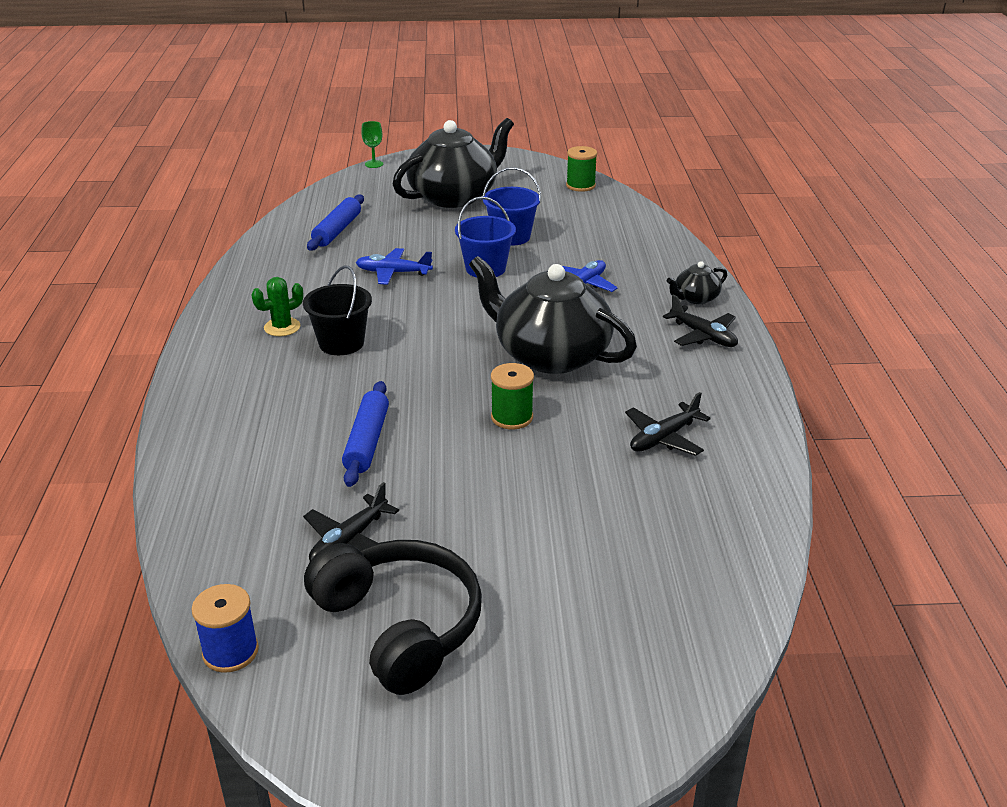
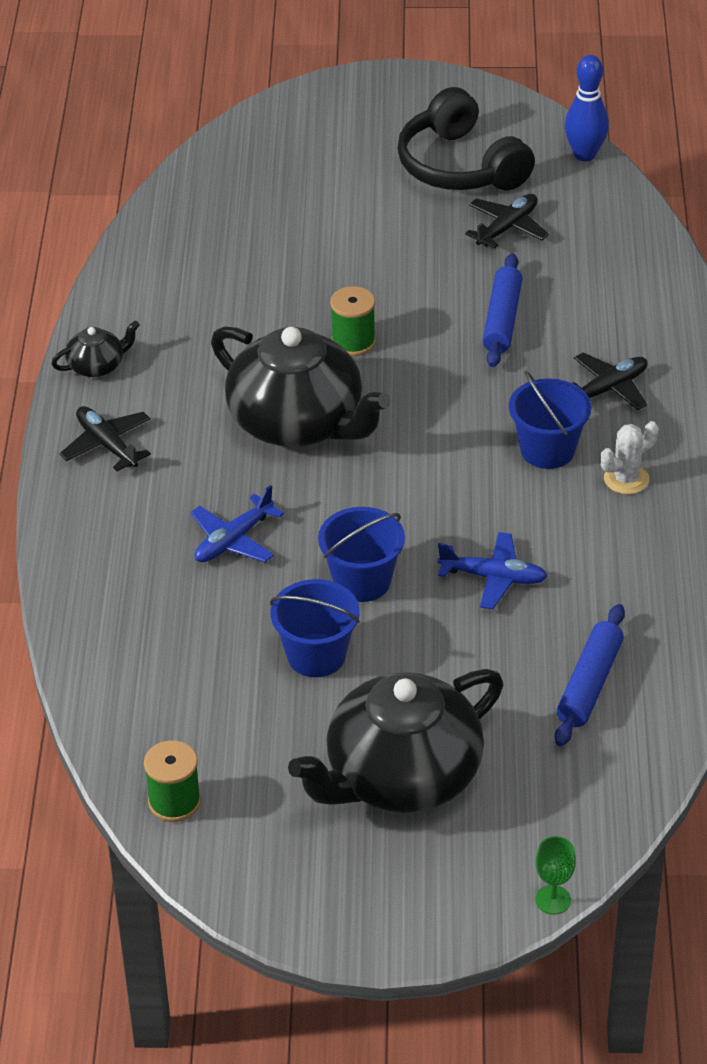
camera: 175 degrees left, 10 degrees up
blue spool [192,584,259,673] -> blue bowling pin [564,55,609,161]
green cactus [251,277,303,336] -> white cactus [600,421,658,494]
black bucket [303,265,372,355] -> blue bucket [509,371,591,469]
black plane [625,392,711,456] -> black plane moved to [572,352,648,410]
black teapot [667,261,727,304] -> black teapot moved to [52,320,140,377]

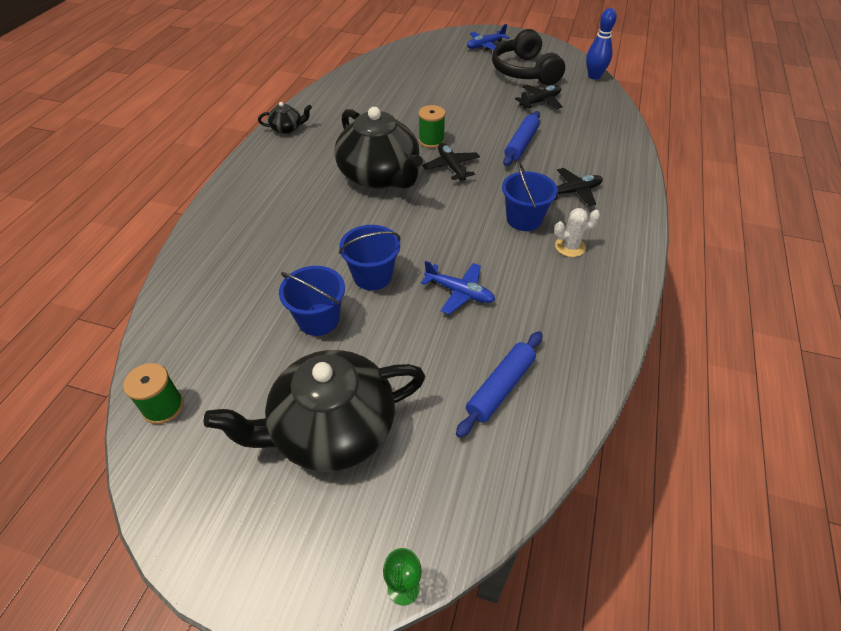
camera: 15 degrees right, 5 degrees up
black plane [60,406,151,471] -> black plane moved to [422,143,480,181]
blue plane [191,485,284,562] -> blue plane moved to [467,24,510,50]

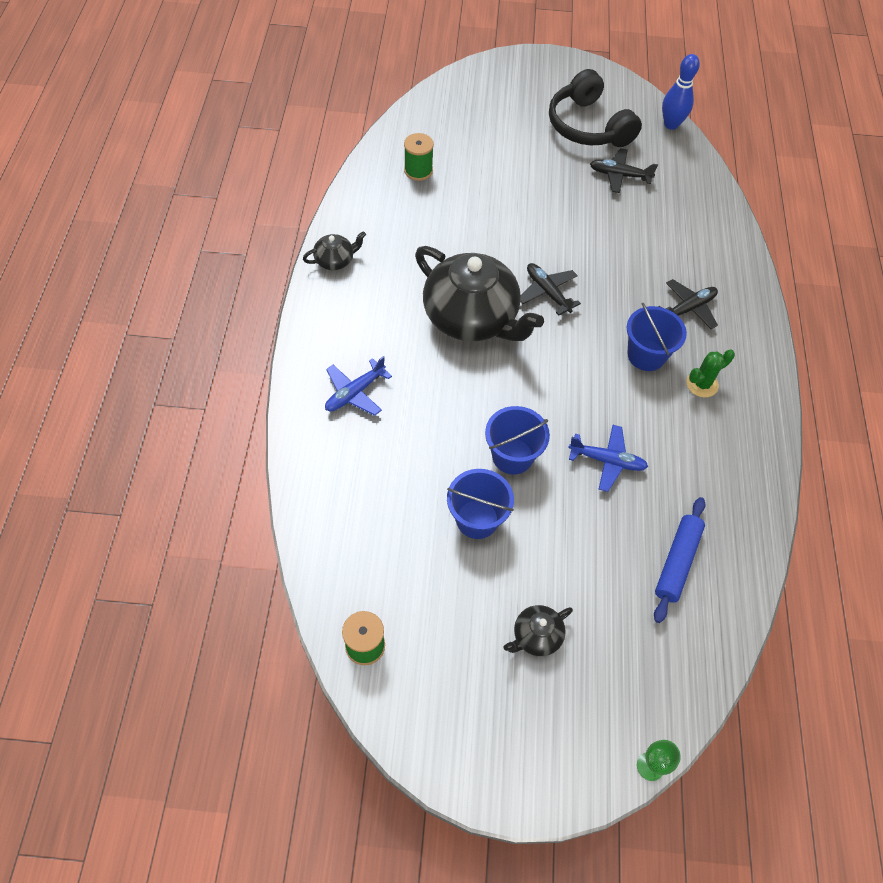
camera: 15 degrees left, 10 degrees up
black teapot [204,350,425,472] -> black teapot [503,605,573,656], size x0.43
green spool [419,105,446,148] -> green spool moved to [404,133,434,181]
blue plane [467,24,510,50] -> blue plane moved to [325,356,392,416]
blue rolling pin [503,111,540,166] -> none
black plane [515,85,563,109] -> black plane turned 120 degrees counterclockwise [590,148,658,193]
white cactus [554,208,600,257] -> green cactus [686,350,735,398]

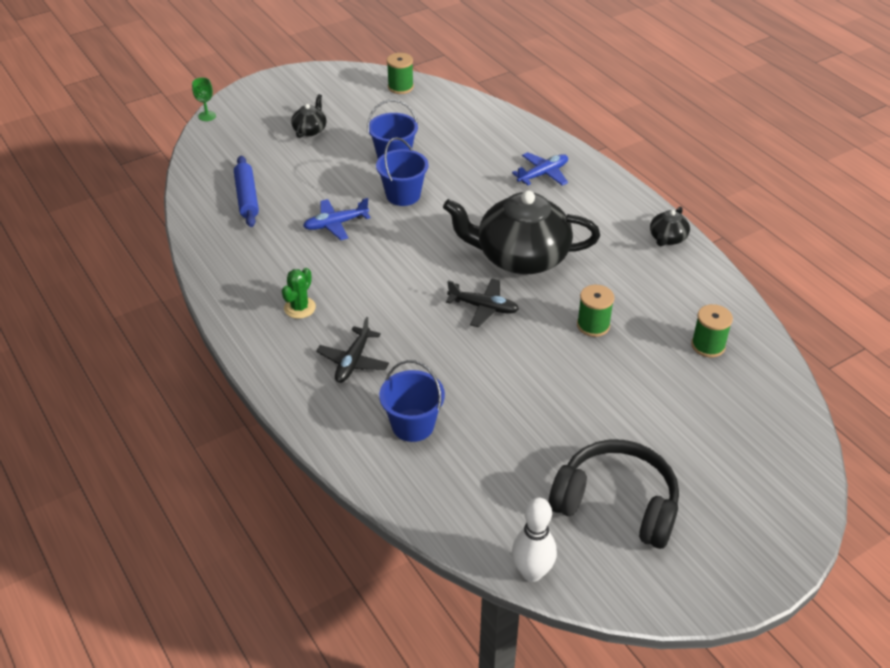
camera: 145 degrees right, 15 degrees down
blue plane [325,356,392,416] -> blue plane turned 45 degrees clockwise [512,152,568,186]
black plane [590,148,658,193] -> none
blue bucket [627,302,687,371] -> blue bucket moved to [379,360,445,442]
blue bowling pin [662,54,700,130] -> white bowling pin [512,497,557,582]
none -> green spool [577,285,614,337]

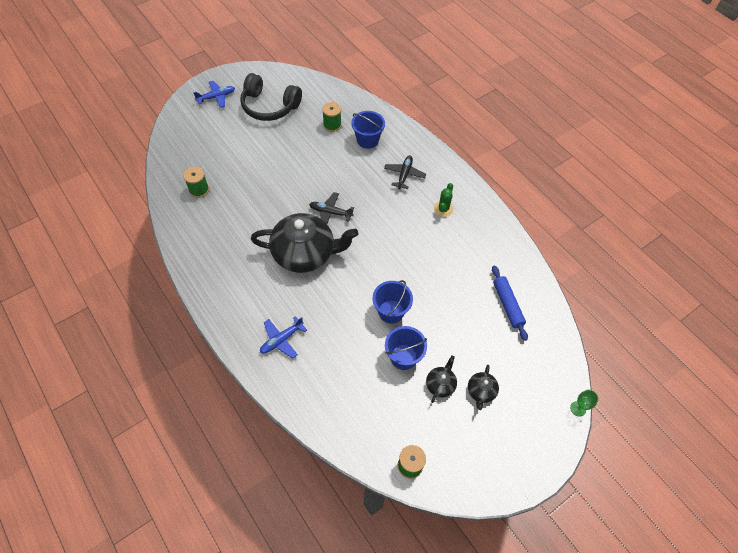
camera: 175 degrees right, 15 degrees up
blue plane [303,198,371,240] -> blue plane moved to [193,81,235,108]
white bowling pin [512,497,557,582] -> none
green spool [577,285,614,337] -> green spool moved to [322,102,342,132]
black teapot [650,207,690,246] -> black teapot moved to [426,355,457,403]

